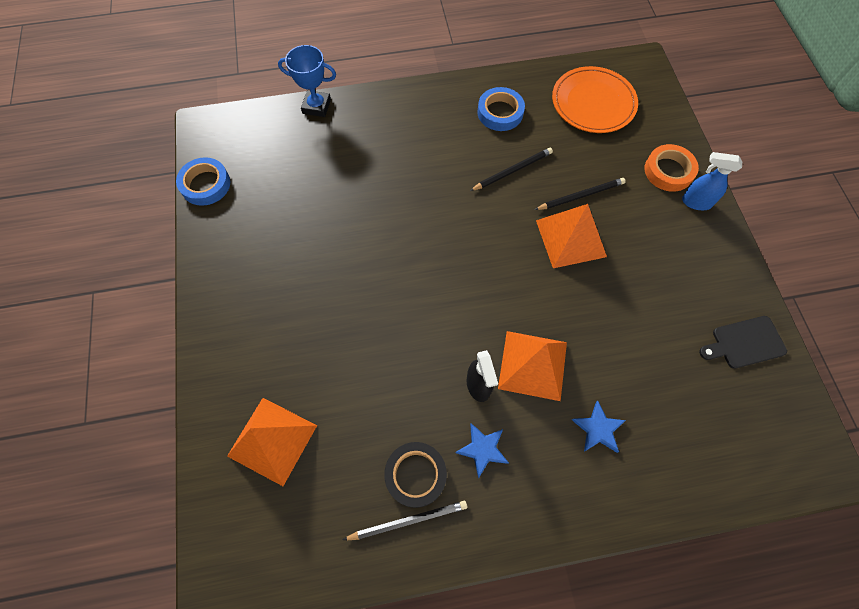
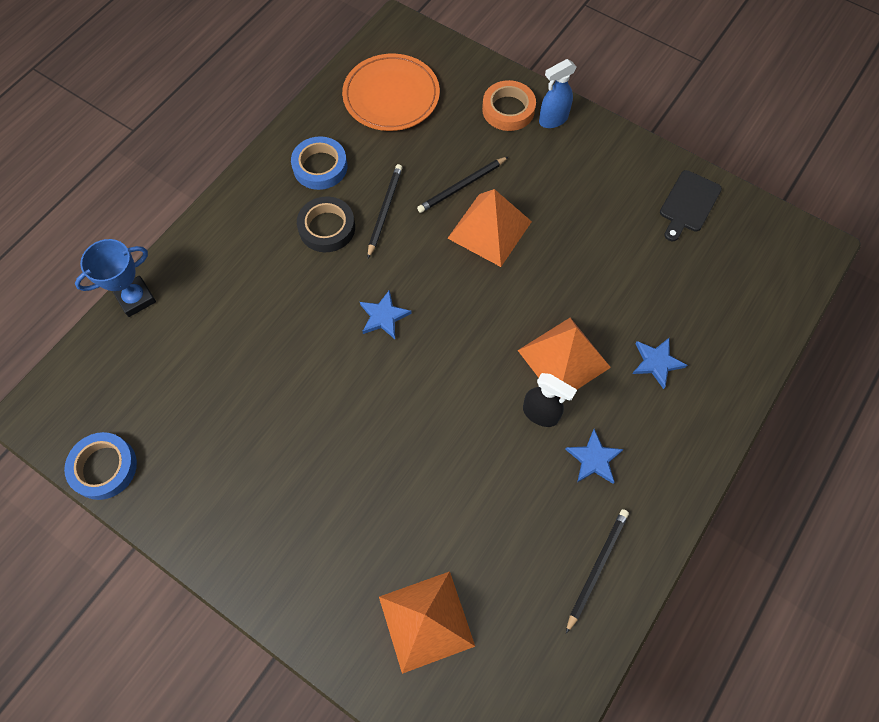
camera: 45 degrees left, 0 degrees up
black tape [384,442,447,508] -> black tape moved to [297,196,355,252]
black pencil [534,178,626,210] -> black pencil turned 150 degrees counterclockwise [417,156,509,213]
none -> blue star [360,289,412,339]

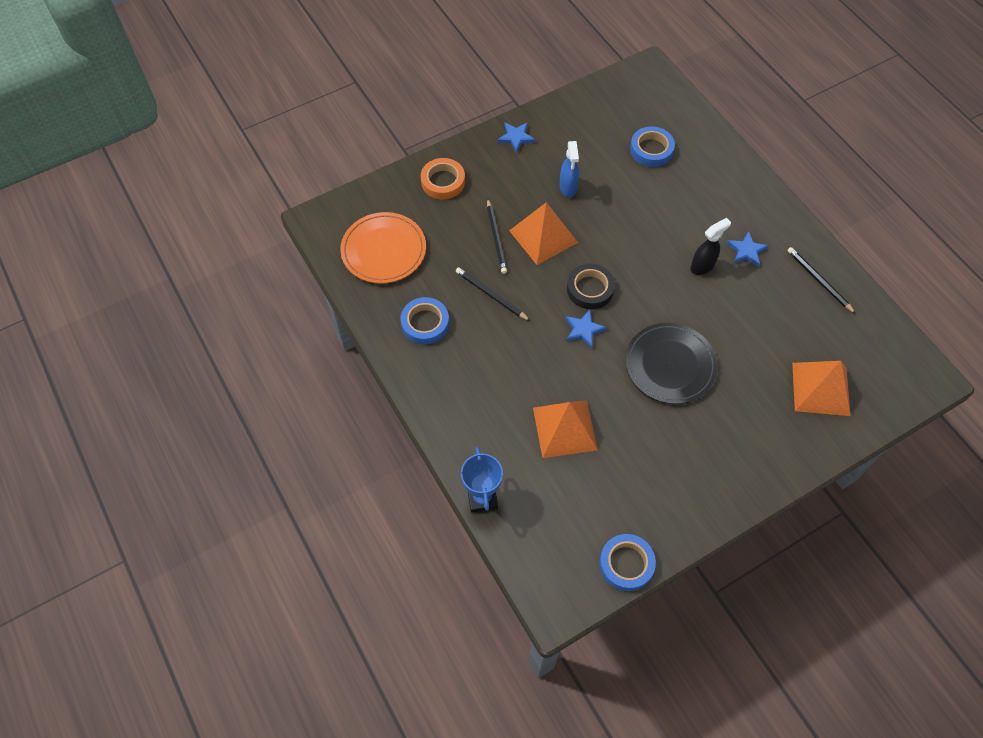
camera: 65 degrees left, 5 degrees down
black tape [297,196,355,252] -> black tape moved to [567,264,615,309]
orange pyramid [518,318,611,398] -> orange pyramid moved to [533,400,598,458]
blue spray bottle [539,59,577,128] -> blue spray bottle moved to [560,141,579,197]
blue star [632,337,687,389] -> blue star moved to [497,122,536,154]
black cutting board [660,170,722,241] -> none
none -> black plate [625,323,718,404]
none -> blue tape [630,126,675,167]

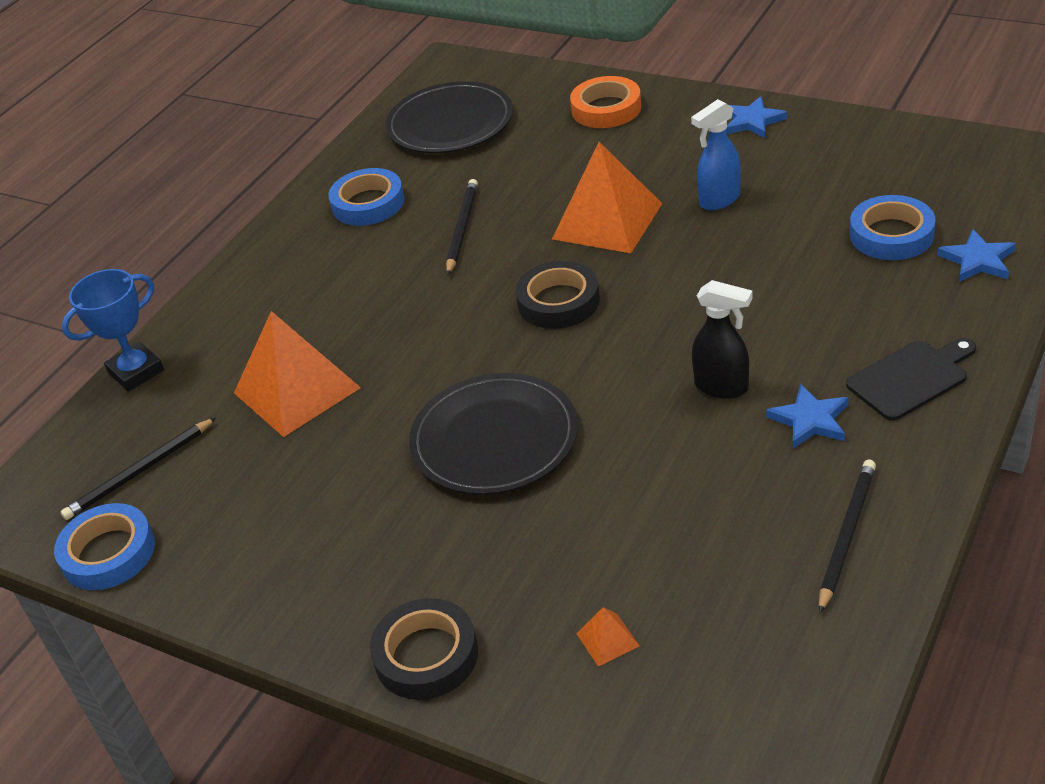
camera: 65 degrees right, 20 degrees down
orange plate [340,212,426,284] -> black plate [385,81,513,153]
black pencil [487,199,507,274] -> black pencil moved to [61,417,216,520]
blue star [565,310,607,348] -> blue star moved to [938,229,1016,282]
orange pyramid [792,361,851,416] -> orange pyramid [576,607,640,667], size x0.41
none -> black tape [370,598,478,700]
none -> black cutting board [846,338,976,421]

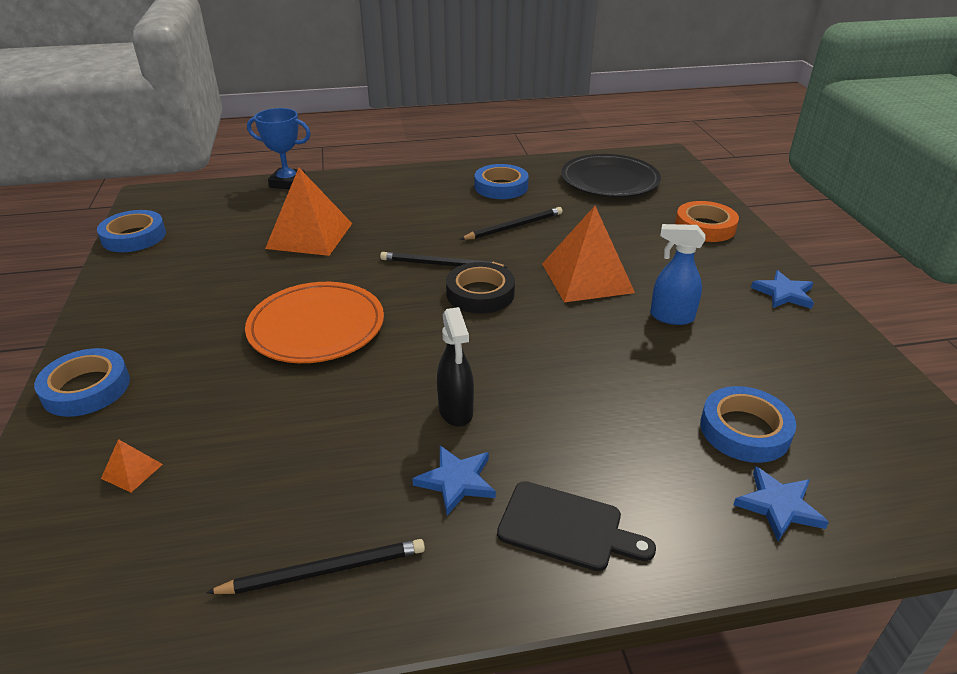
camera: 45 degrees right, 5 degrees down
black pencil [61,417,216,520] -> black pencil moved to [380,252,508,268]
black tape [370,598,478,700] -> blue tape [34,348,130,417]
black plate [409,373,578,495] -> orange plate [245,282,384,363]

